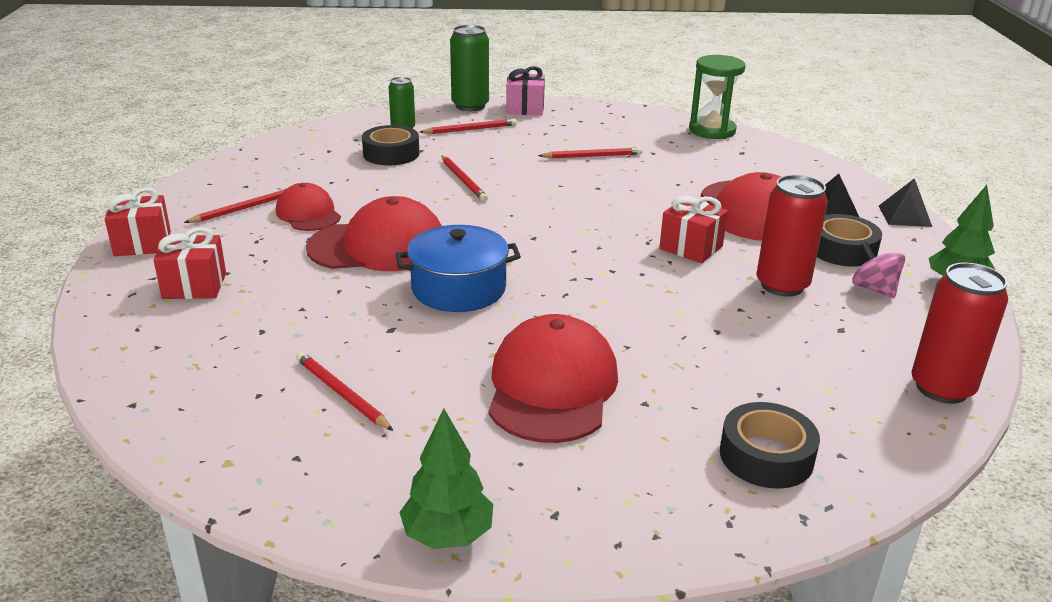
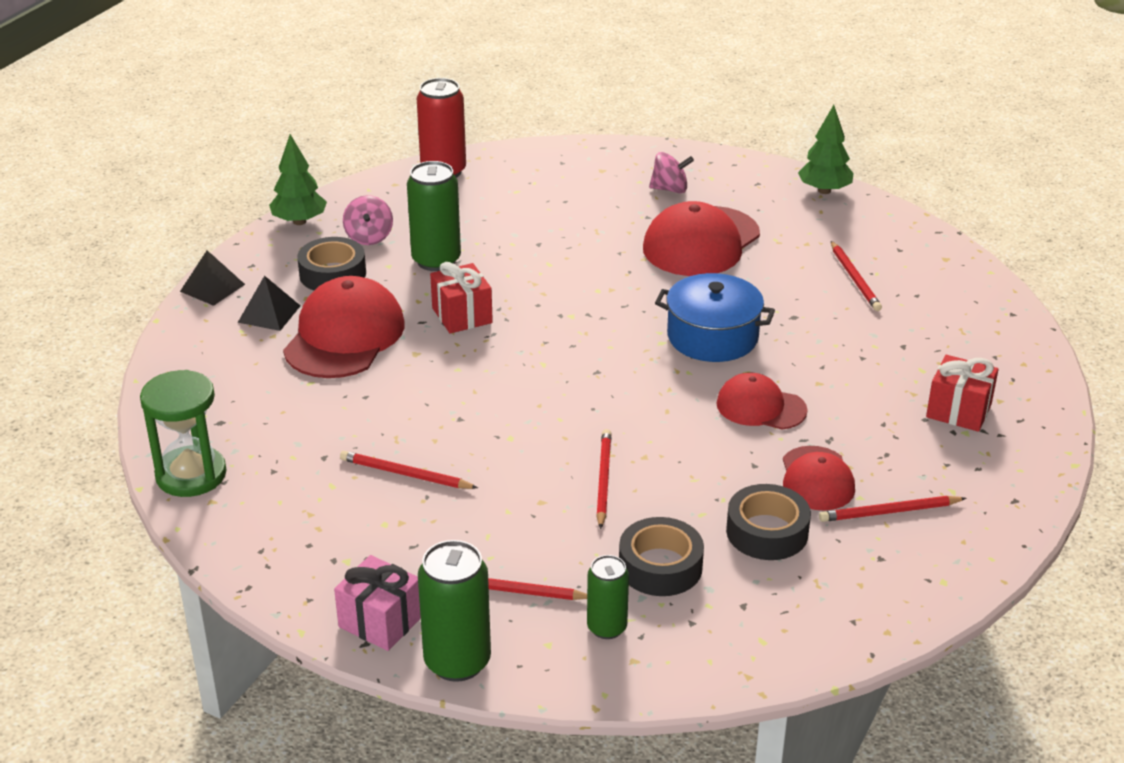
camera: 150 degrees left, 5 degrees up
red gift [105,188,171,256] -> none
red cap [306,196,442,271] -> red cap [717,373,808,430], size x0.60
black tape [720,402,820,489] -> black tape moved to [726,484,811,560]
red can [756,175,828,297] -> green can [407,161,461,271]
none -> pink spinning top [649,152,694,194]

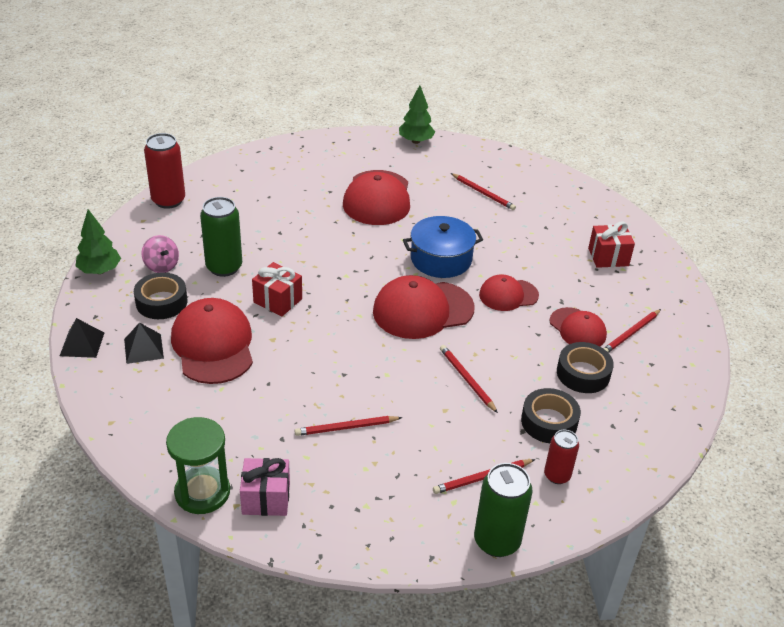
camera: 35 degrees left, 5 degrees up
pink gift [334,555,421,651] -> pink gift moved to [240,458,290,516]
green can [587,555,629,639] -> red can [544,430,579,484]
pink spinning top [649,152,694,194] -> none
none -> red cap [373,275,475,339]

